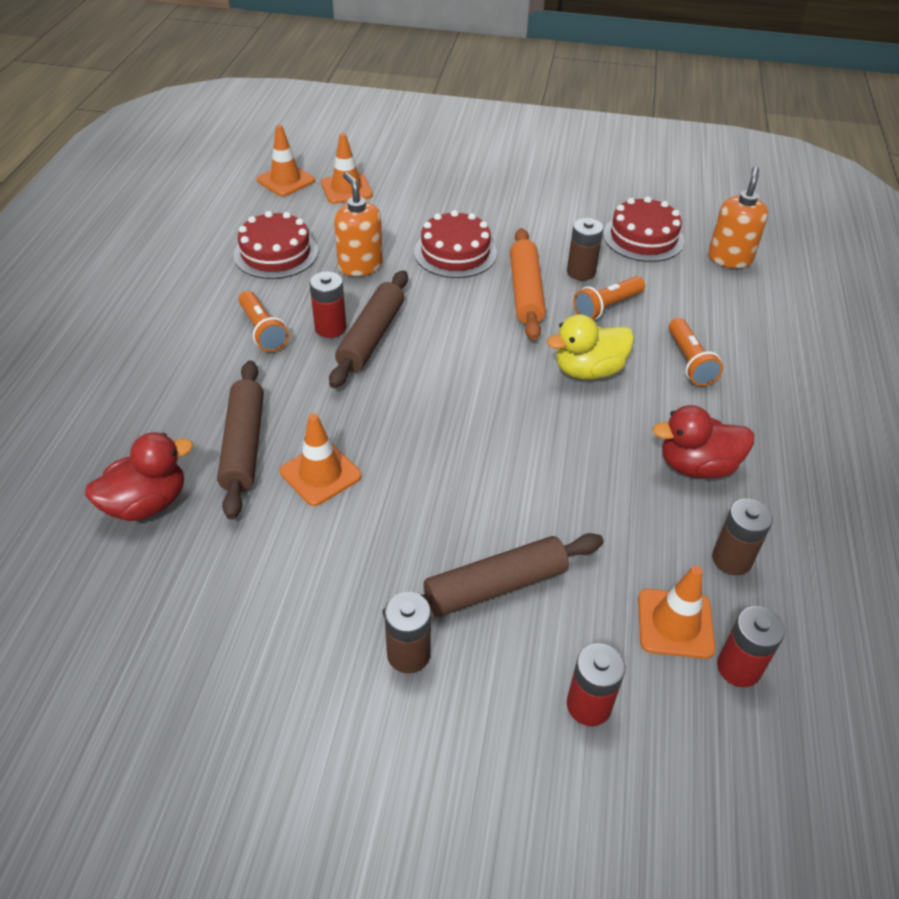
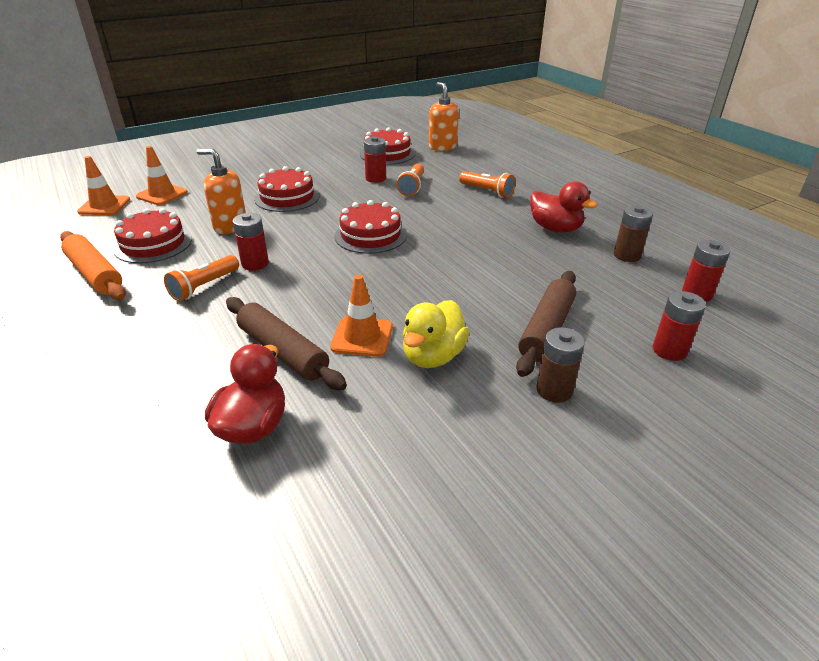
camera: 40 degrees left, 10 degrees down
orange flashlight [239,291,289,352] -> orange flashlight turned 105 degrees clockwise [164,255,239,301]
brown rolling pin [329,270,408,388] -> none
orange rolling pin [510,228,546,340] -> orange rolling pin moved to [60,231,126,300]
yellow duck [547,314,634,380] -> yellow duck moved to [403,300,469,368]
brown battery [567,218,604,281] -> red battery [364,136,386,183]
orange traffic cone [638,566,715,659] -> none
red duck [653,405,754,478] -> red duck turned 90 degrees counterclockwise [530,181,597,233]
none -> red cake [335,200,407,254]

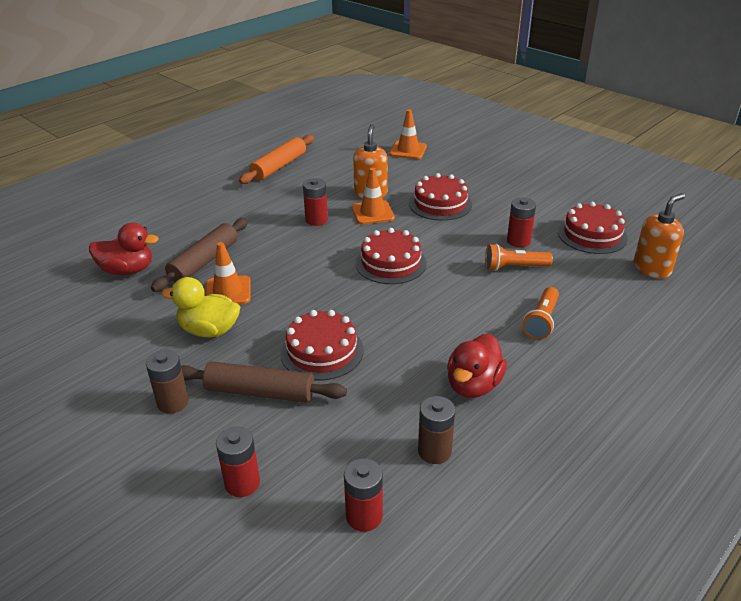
camera: 75 degrees right, 0 degrees up
orange traffic cone [77,156,130,215] -> orange traffic cone moved to [352,168,395,225]
red cake [113,208,192,263] -> red cake moved to [280,310,364,380]
orange flashlight [164,255,239,301] -> none

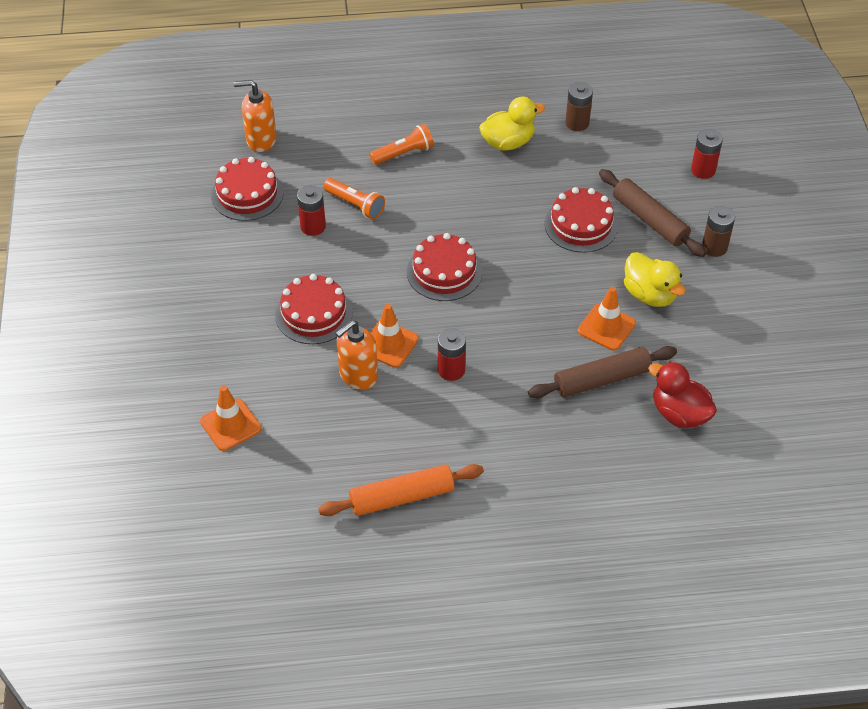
camera: 140 degrees left, 15 degrees up
red battery [344,458,383,532] -> none
red duck [447,334,507,398] -> yellow duck [479,96,545,150]

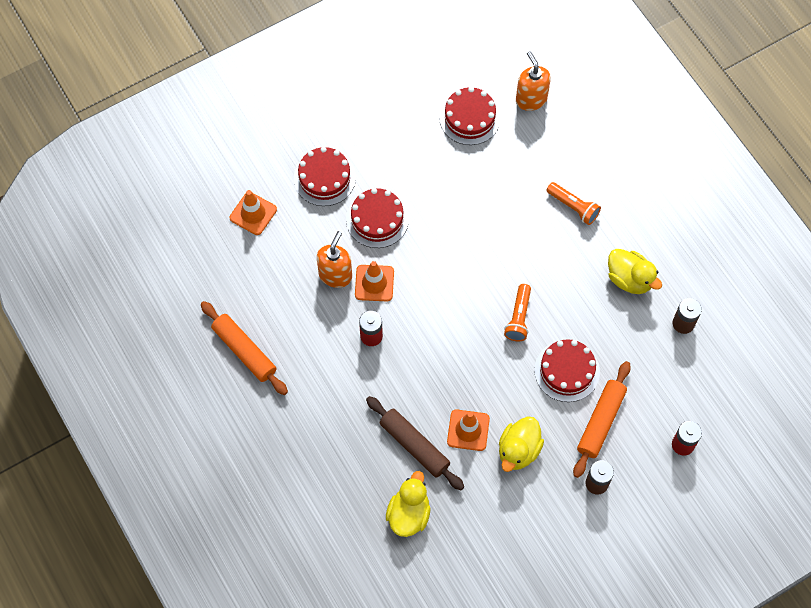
camera: 65 degrees right, 15 degrees up
red battery [297,185,326,236] -> none
orange flashlight [323,178,385,219] -> orange flashlight moved to [504,284,531,341]
orange soap dispenser [335,320,378,390] -> orange soap dispenser turned 90 degrees clockwise [317,231,352,288]
red cake [407,233,482,301] -> red cake moved to [294,147,356,206]
brown rolling pin [599,169,706,257] -> orange rolling pin [573,361,631,478]
red duck [648,361,717,428] -> yellow duck [386,471,430,537]

